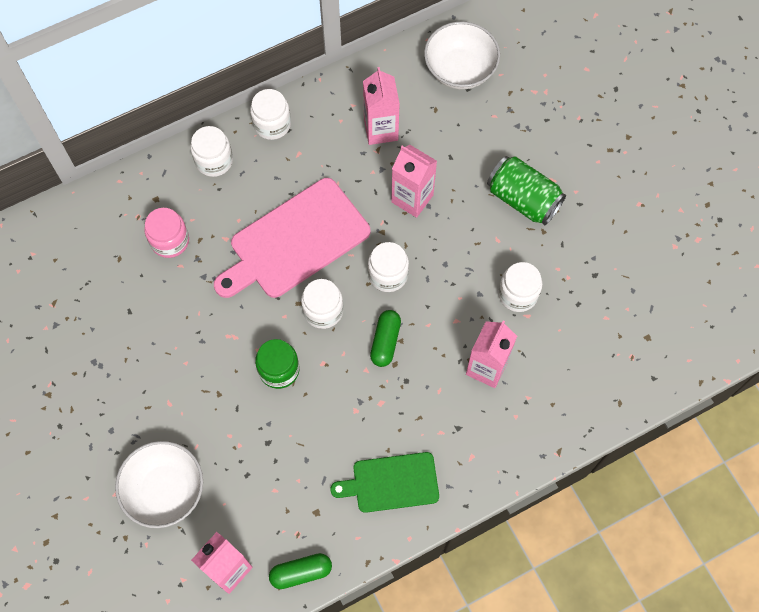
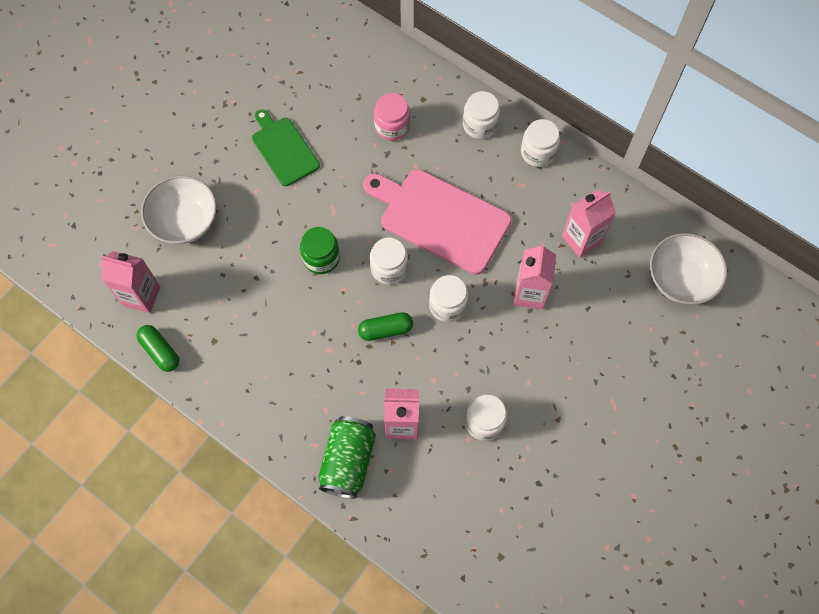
camera: 65 degrees right, 0 degrees up
green cutting board [330,452,439,513] -> green cutting board moved to [252,109,320,186]
green can [487,156,566,225] -> green can moved to [319,416,376,499]

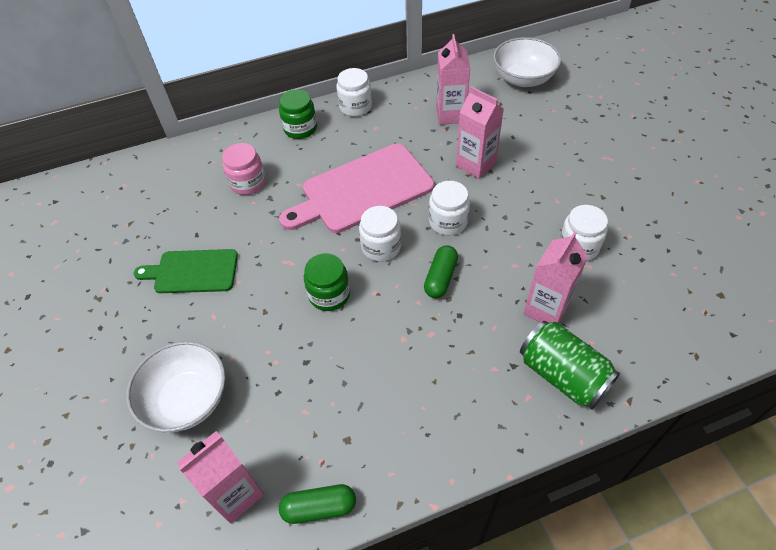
camera: 55 degrees left, 15 degrees down
white jar [463,91,500,139] -> green jar [279,90,317,139]

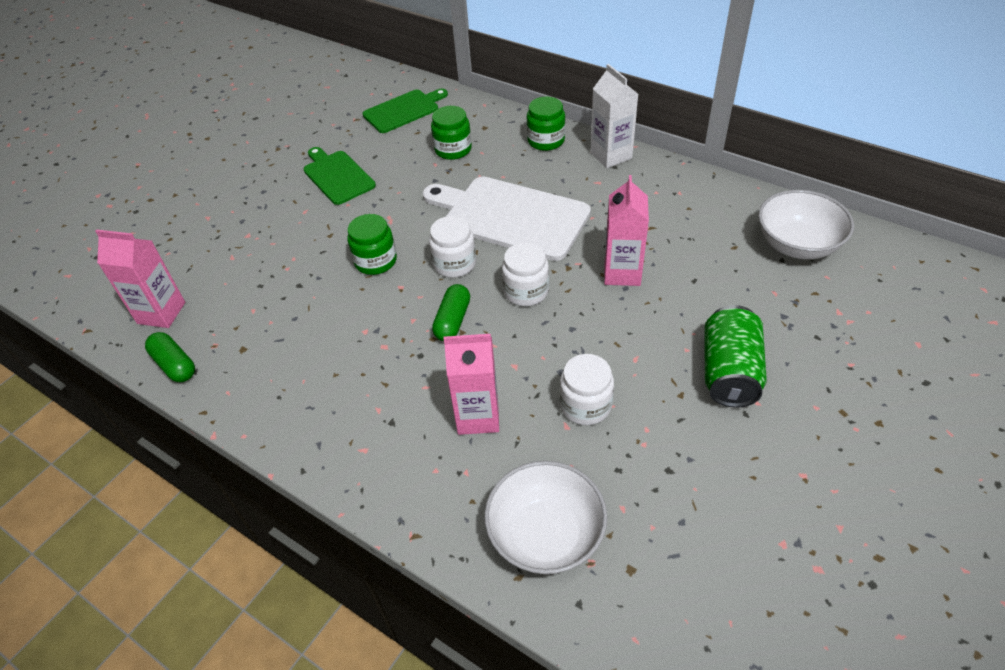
camera: 55 degrees right, 5 degrees down
white bowl [126,341,225,432] -> white bowl moved to [484,461,607,574]
pink jar [222,143,266,195] -> green jar [431,106,472,160]
pink cutting board [279,143,434,233] -> white cutting board [423,176,591,261]
white jar [336,68,372,117] -> white carton [590,64,638,168]
green capsule [424,245,458,298] -> green capsule turned 60 degrees counterclockwise [432,284,470,341]
pink carton [436,34,470,125] -> none
green can [520,321,620,410] -> green can moved to [704,305,767,407]
none -> green cutting board [363,89,448,133]

